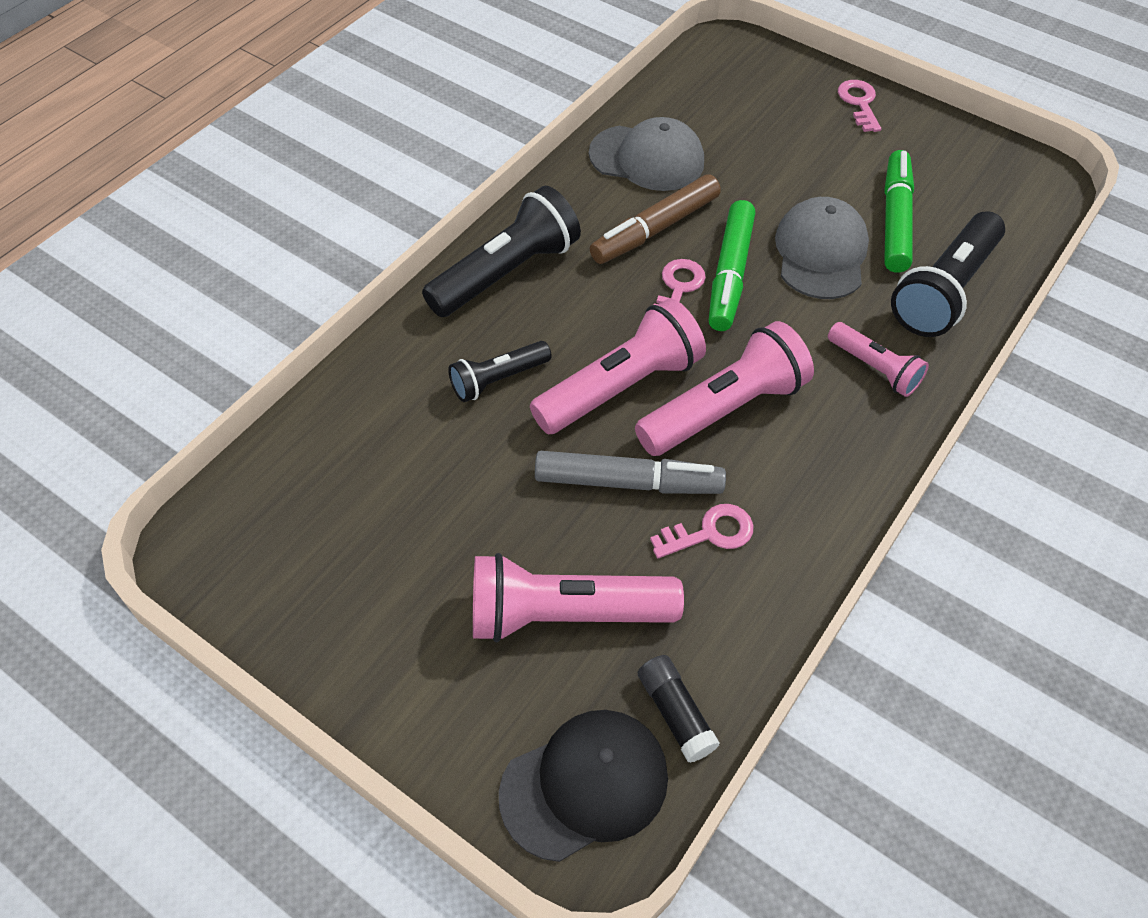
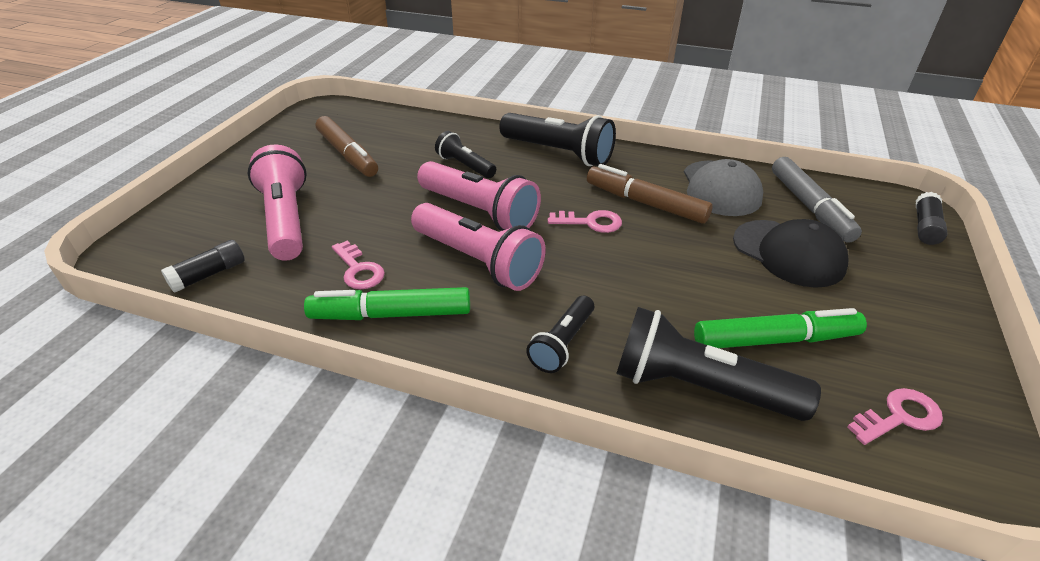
camera: 75 degrees right, 15 degrees down
black cap [499,710,668,862] -> black cap moved to [733,219,849,288]
grey marker [535,451,726,494] -> grey marker moved to [772,157,862,243]
green marker [709,200,755,331] -> green marker moved to [304,287,470,320]
grey cap [775,197,869,299] -> none
pink flashlight [828,322,929,397] -> black flashlight [526,296,594,373]
pink key [838,80,881,132] -> pink key moved to [847,388,943,445]
none -> brown marker [316,116,378,177]
none -> black glue stick [916,192,947,245]

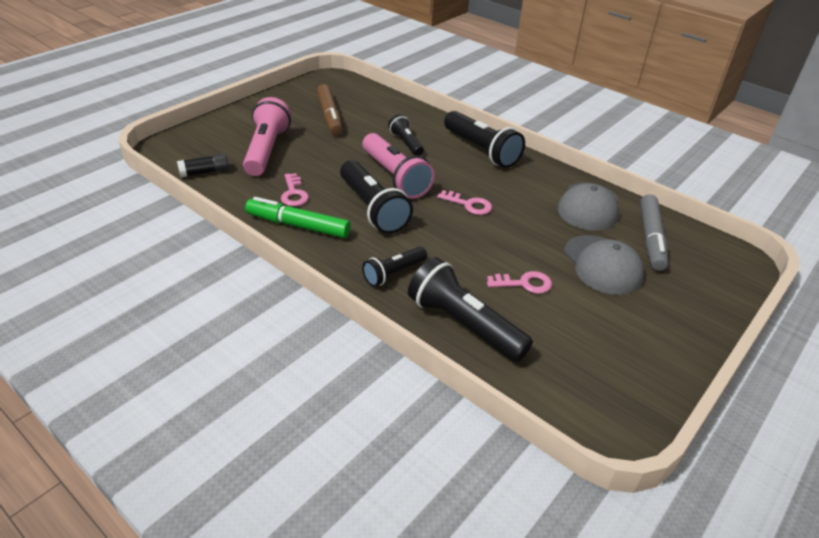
camera: 20 degrees right, 0 degrees up
pink flashlight [411,203,546,291] -> black flashlight [340,160,413,234]
brown marker [587,164,713,224] -> none
green marker [694,308,867,348] -> none
black cap [733,219,849,288] -> grey cap [564,235,644,295]
pink key [847,388,943,445] -> pink key moved to [487,271,552,294]
black glue stick [916,192,947,245] -> none

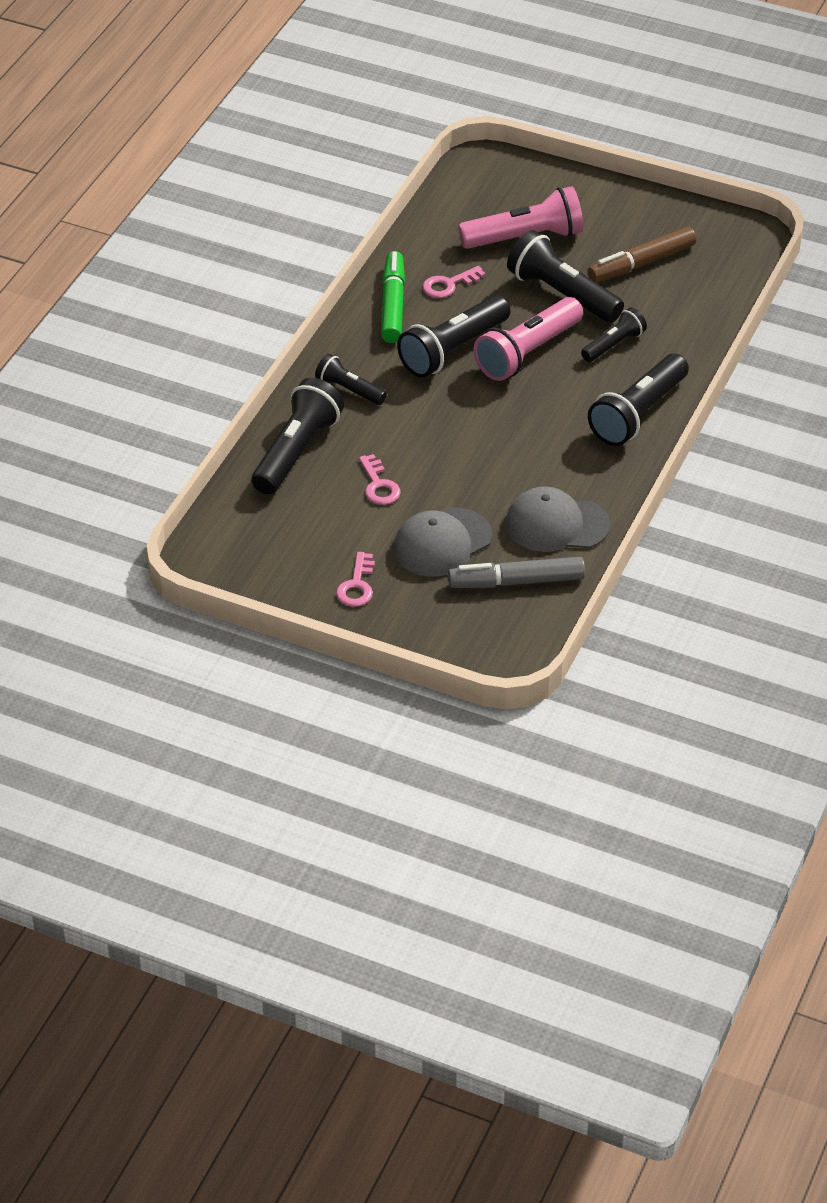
camera: 75 degrees right, 5 degrees up
black glue stick [177,153,229,178] -> none
pink key [437,190,492,215] -> pink key moved to [336,552,375,607]
none -> black flashlight [507,230,624,323]

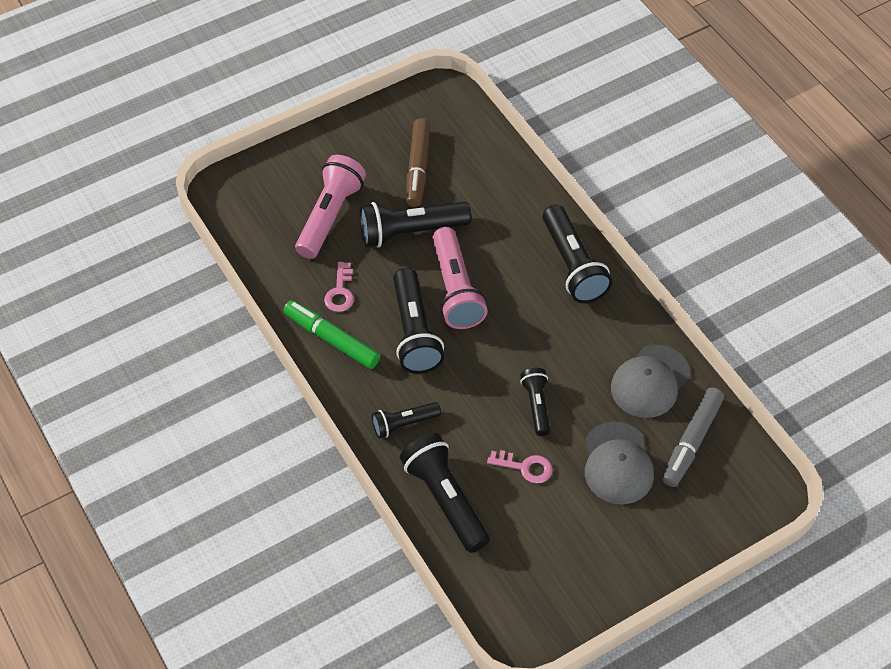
camera: 55 degrees left, 10 degrees up
pink key [336,552,375,607] -> none
black flashlight [581,308,647,362] -> black flashlight moved to [520,368,550,436]

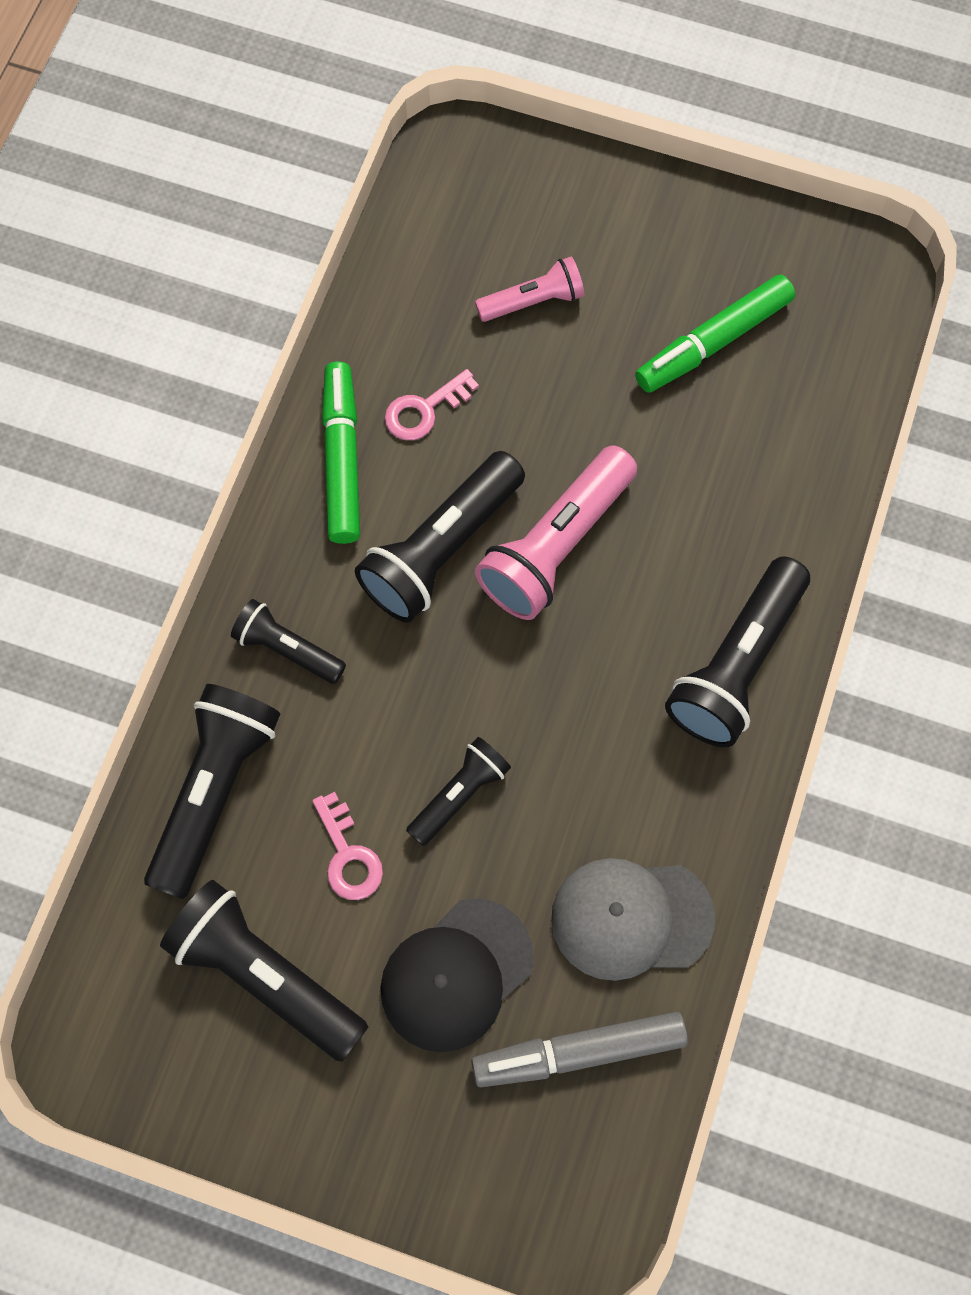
camera: 50 degrees right, 15 degrees up
pink flashlight [295,155,366,259] -> pink flashlight [475,257,584,322], size x0.57
black flashlight [360,202,471,248] -> black flashlight moved to [160,880,368,1062]
brown marker [406,118,430,207] -> green marker [635,274,795,393]
grey cap [585,421,654,504] -> black cap [380,898,533,1052]

